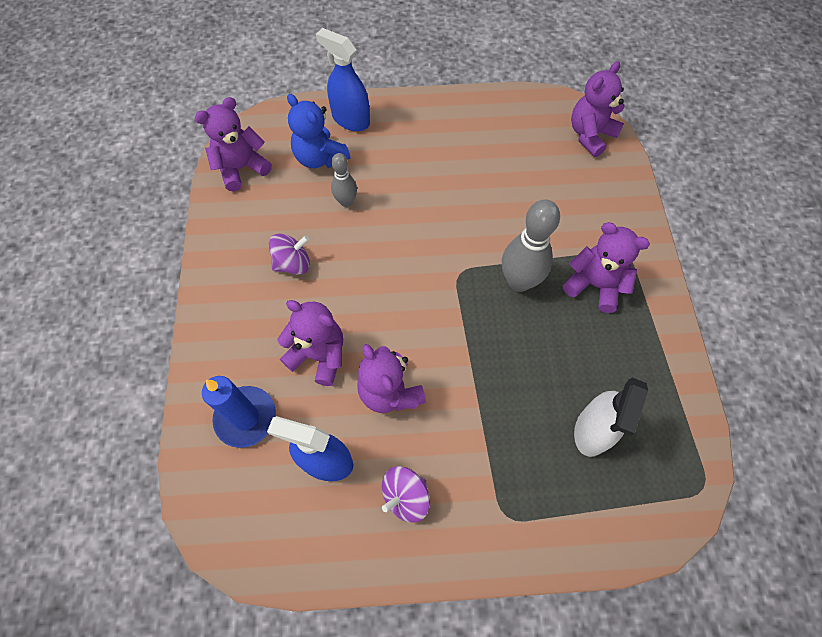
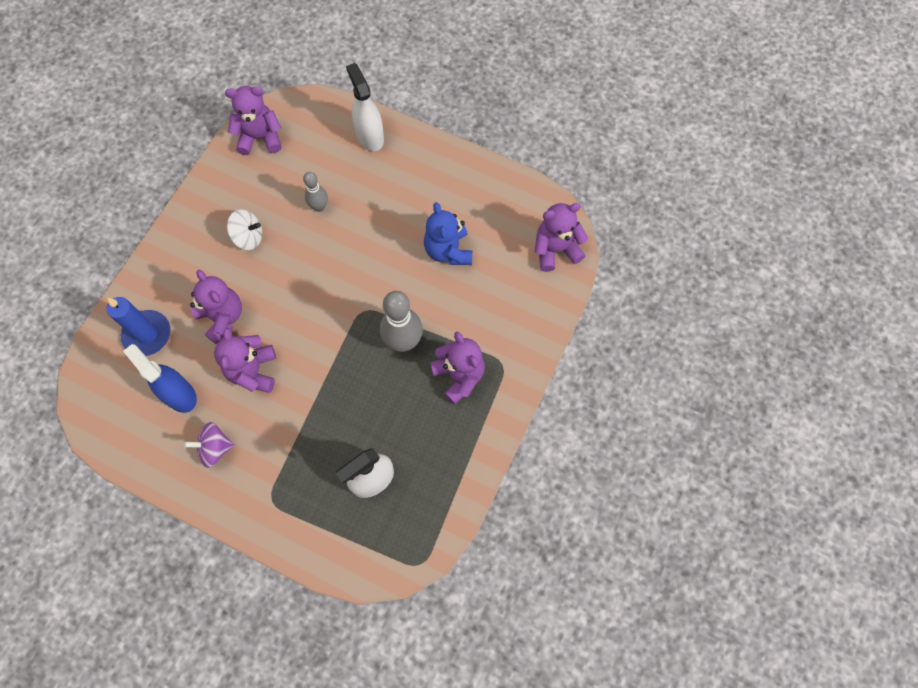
camera: 30 degrees right, 5 degrees up
purple spinning top [269,233,310,275] -> white spinning top [227,209,263,250]
blue teddy bear [287,94,350,168] -> blue teddy bear moved to [424,202,472,265]
blue spray bottle [316,28,370,131] -> white spray bottle [346,63,384,151]

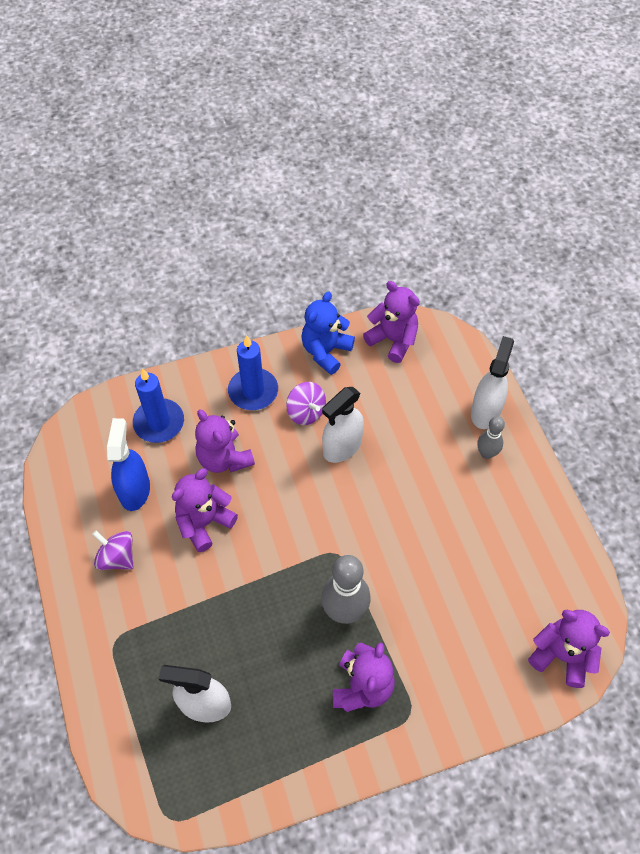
camera: 45 degrees right, 10 degrees down
purple teddy bear [190,270,242,344] -> purple teddy bear turned 135 degrees clockwise [195,409,255,473]
white spinning top [227,209,263,250] -> purple spinning top [286,382,326,425]
grey bowling pin [303,172,328,212] -> grey bowling pin moved to [477,416,505,459]
blue teddy bear [424,202,472,265] -> blue teddy bear moved to [301,291,355,375]
none -> blue candle [228,335,278,410]
none -> white spray bottle [322,387,364,463]

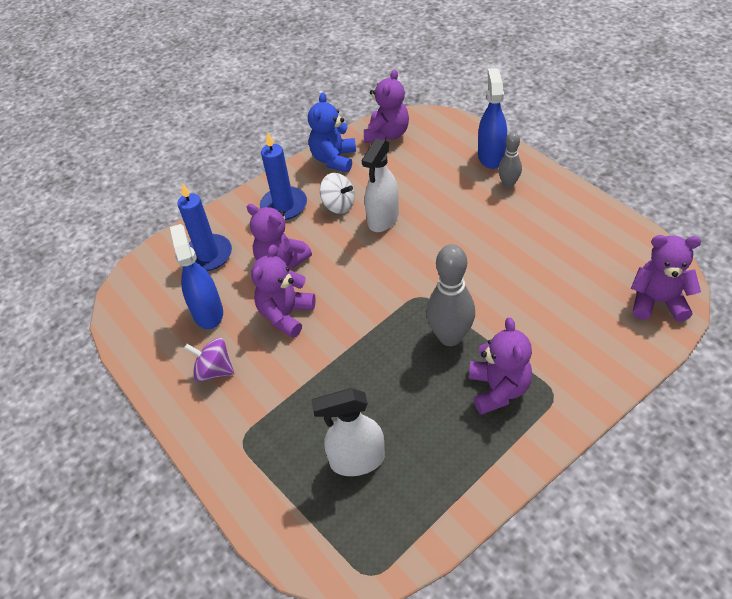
camera: 15 degrees left, 10 degrees down
purple spinning top [286,382,326,425] -> white spinning top [320,173,355,214]
purple teddy bear [363,281,420,363] -> purple teddy bear turned 90 degrees clockwise [364,69,409,143]
white spray bottle [471,336,514,429] -> blue spray bottle [478,68,507,169]

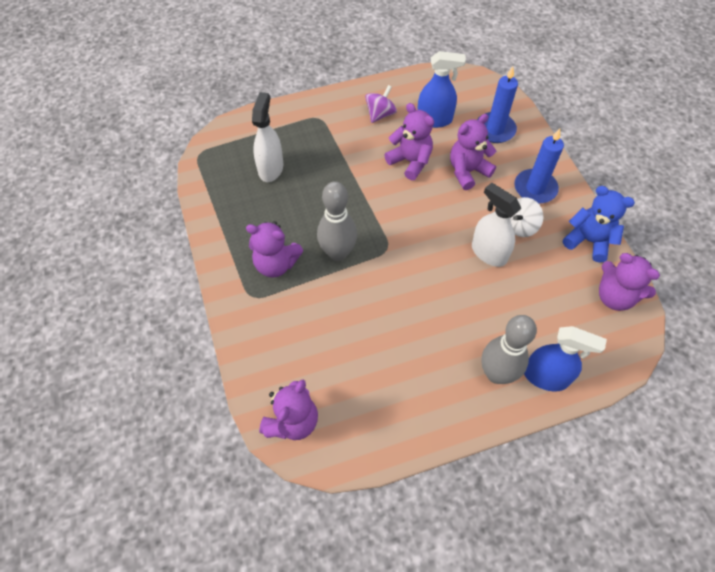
camera: 105 degrees right, 10 degrees up
grey bowling pin [498,132,522,188] -> grey bowling pin [482,315,537,384], size x1.74

